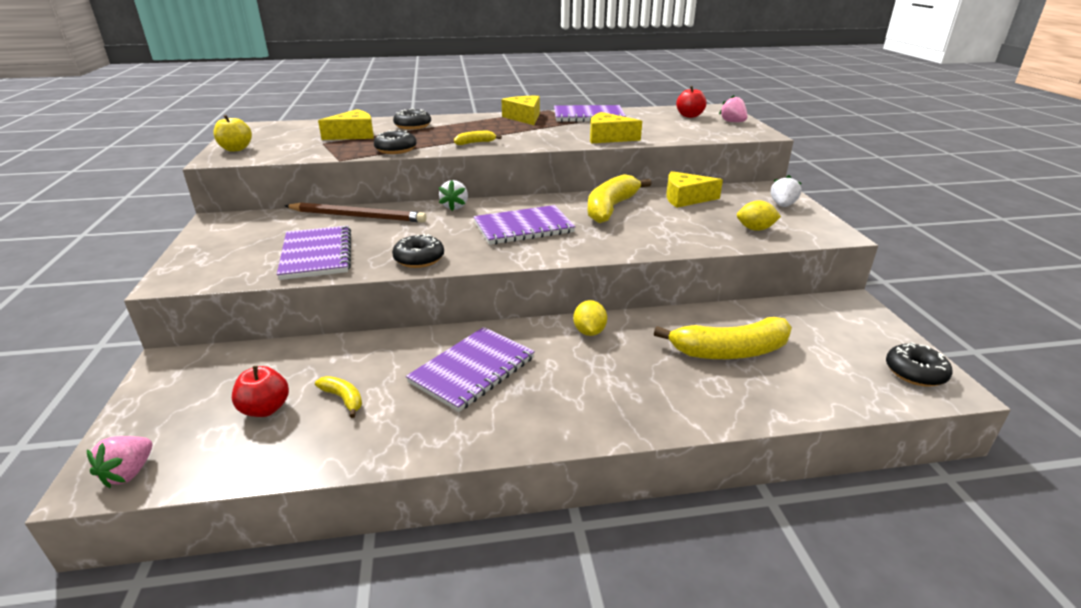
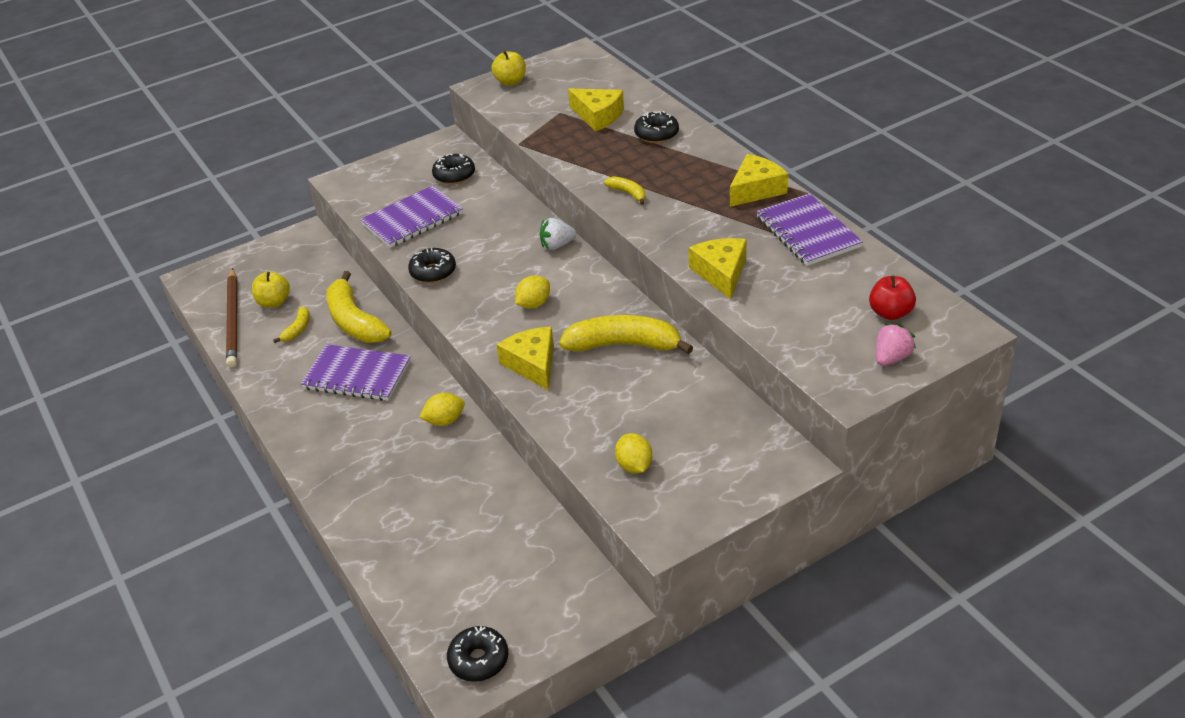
camera: 70 degrees right, 10 degrees up
pink strawberry [87,436,152,488] -> none
red apple [232,366,289,417] -> yellow apple [252,271,290,308]
brown pencil [285,203,427,222] -> brown pencil moved to [226,268,238,367]
black donut [374,130,417,154] -> black donut moved to [432,154,475,185]
purple notebook [474,205,576,245] -> yellow lemon [515,276,550,309]
yellow banana [654,317,792,359] -> yellow banana moved to [326,271,392,343]
yellow cheese [666,171,723,208] -> yellow cheese moved to [497,327,554,390]
white strawberry [771,175,801,207] -> none

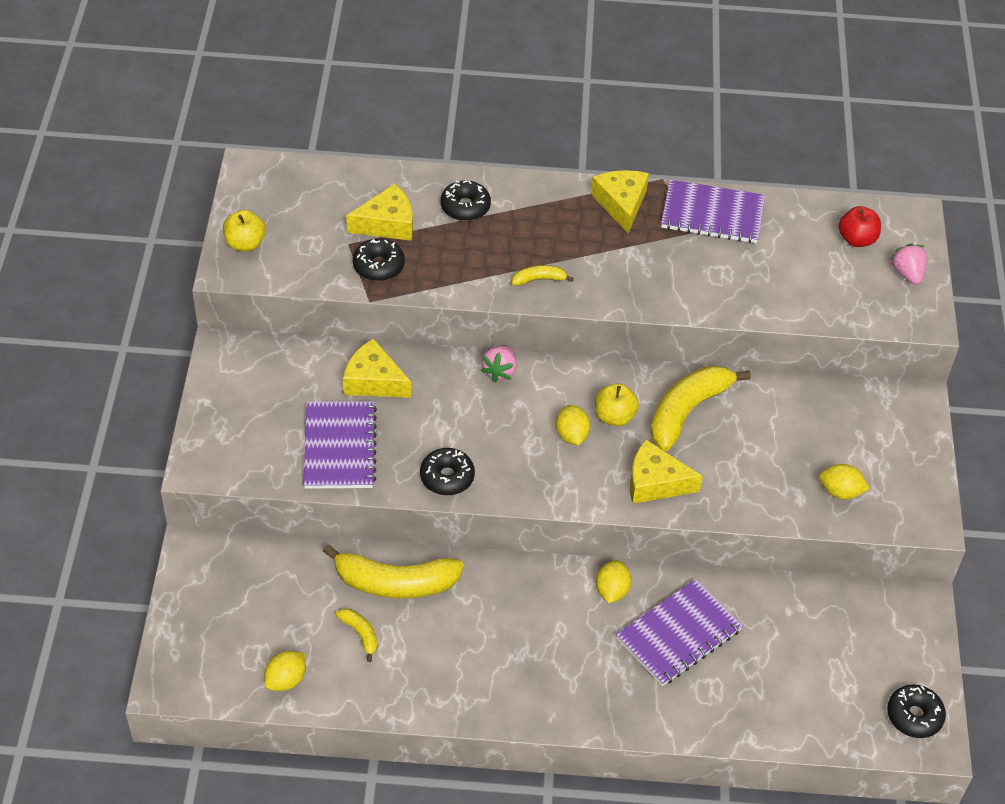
camera: 60 degrees left, 10 degrees up
brown pencil [226,268,238,367] -> yellow lemon [264,651,306,691]
yellow apple [252,271,290,308] -> yellow apple moved to [595,383,639,426]
purple notebook [301,344,411,401] -> purple notebook moved to [616,579,743,686]
black donut [432,154,475,185] -> black donut moved to [353,239,405,281]
white strawberry [540,218,576,250] -> pink strawberry [481,345,517,382]
yellow cheese [689,238,747,299] -> yellow cheese moved to [343,338,411,398]

